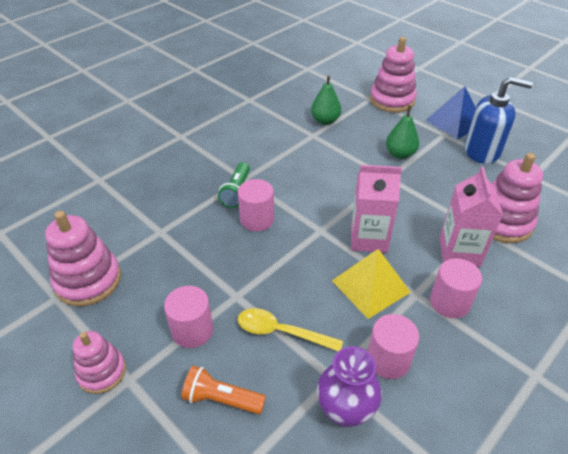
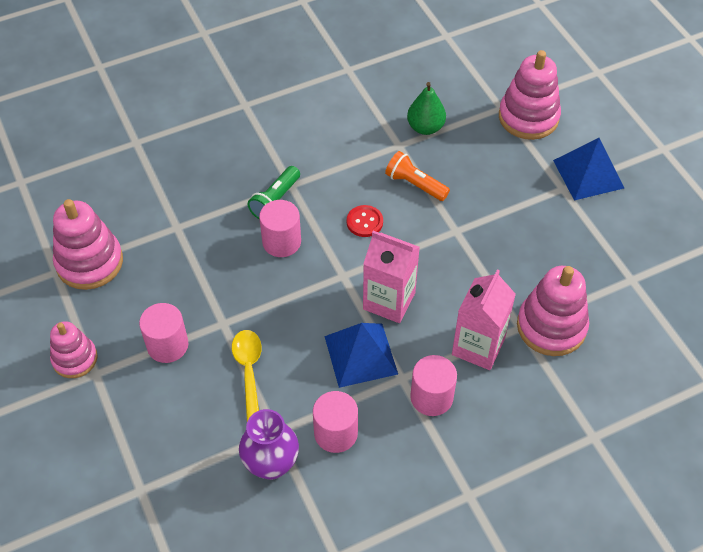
camera: 20 degrees right, 10 degrees up
orange flashlight [181,366,266,414] -> orange flashlight moved to [385,151,450,201]
yellow spoon [238,308,343,351] -> yellow spoon turned 45 degrees clockwise [232,330,262,421]
yellow pyramid [332,249,411,319] -> blue pyramid [325,323,398,388]
green pear [386,106,419,159] -> none
blue soap dispenser [465,76,533,164] -> none
none -> red button [347,205,383,237]

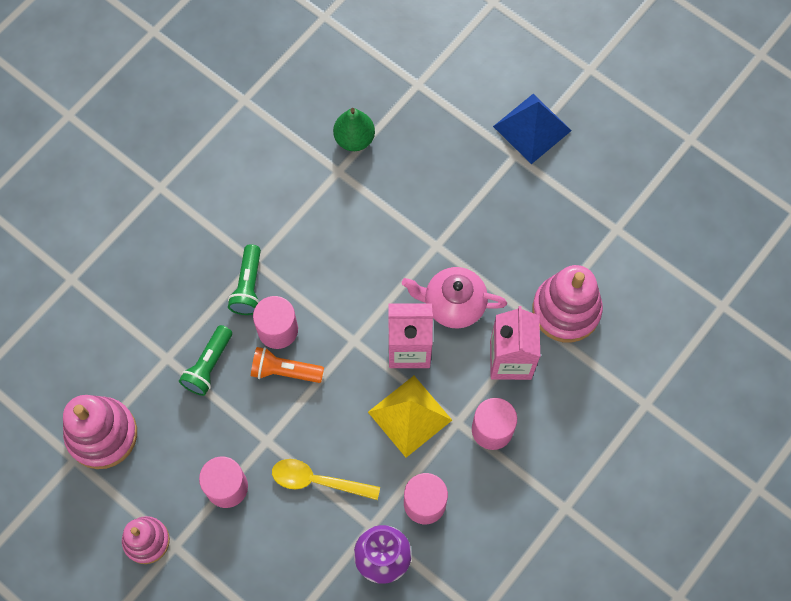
camera: 25 degrees left, 15 degrees up
yellow spoon [232,330,262,421] -> yellow spoon turned 45 degrees counterclockwise [272,459,380,500]
blue pyramid [325,323,398,388] -> yellow pyramid [368,376,452,458]
red button [347,205,383,237] -> none
orange flashlight [385,151,450,201] -> orange flashlight moved to [251,347,324,383]
pink stacking toy [499,50,561,140] -> none
none -> green flashlight [179,325,232,396]
none -> pink teapot [402,267,507,328]

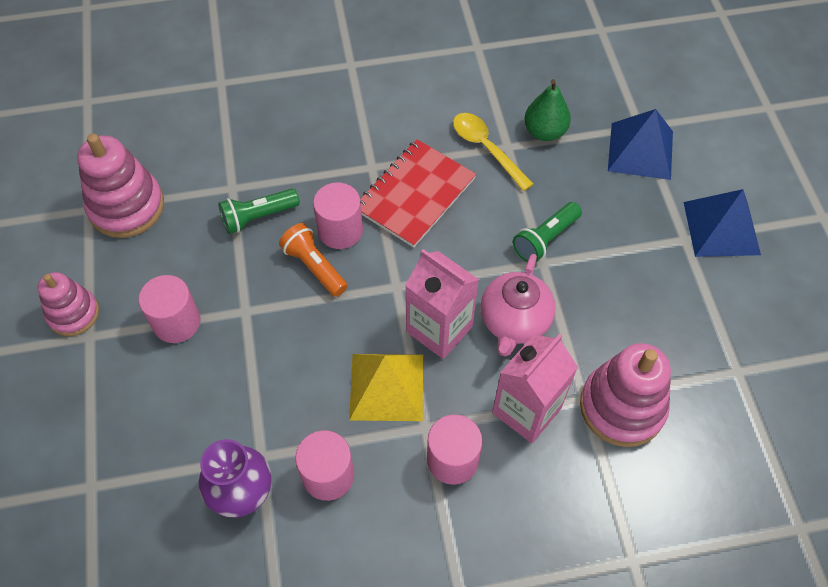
camera: 40 degrees right, 10 degrees down
green flashlight [228,244,261,315] -> green flashlight moved to [513,202,582,262]
yellow spoon [272,459,380,500] -> yellow spoon moved to [453,113,534,191]
pink teapot [402,267,507,328] -> pink teapot turned 120 degrees counterclockwise [481,254,556,356]
none -> red notebook [360,139,476,248]
none -> blue pyramid [608,109,673,180]

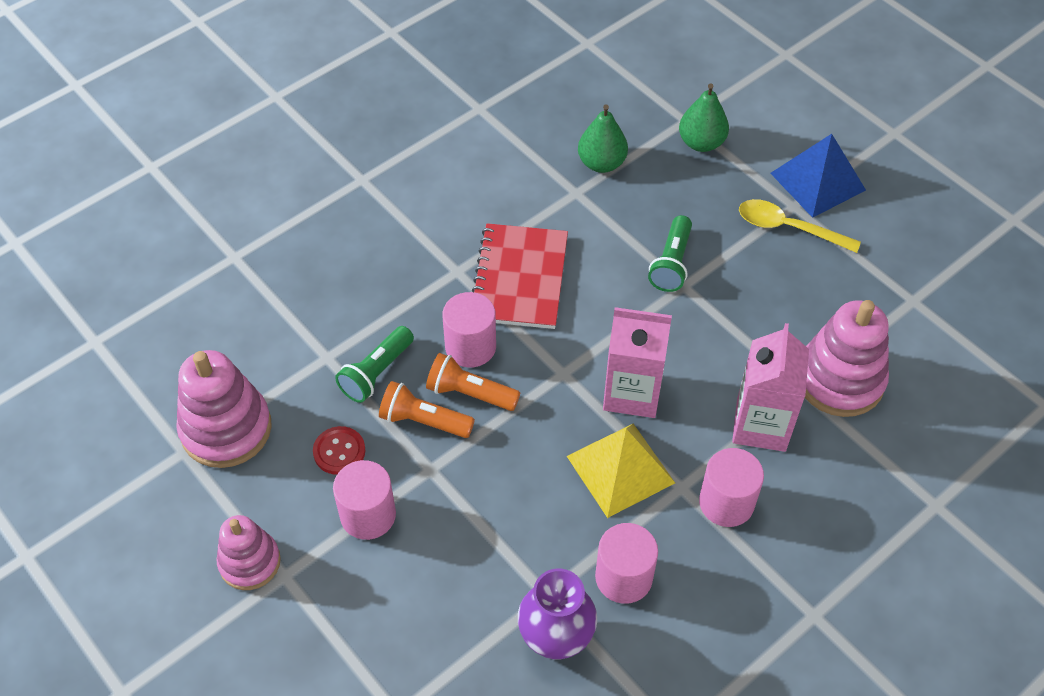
camera: 30 degrees left, 5 degrees down
yellow spoon [453,113,534,191] -> yellow spoon moved to [739,199,861,253]
pink teapot [481,254,556,356] -> none
blue pyramid [608,109,673,180] -> green pear [679,83,729,152]
none -> red button [313,426,365,475]
none -> orange flashlight [379,381,475,438]

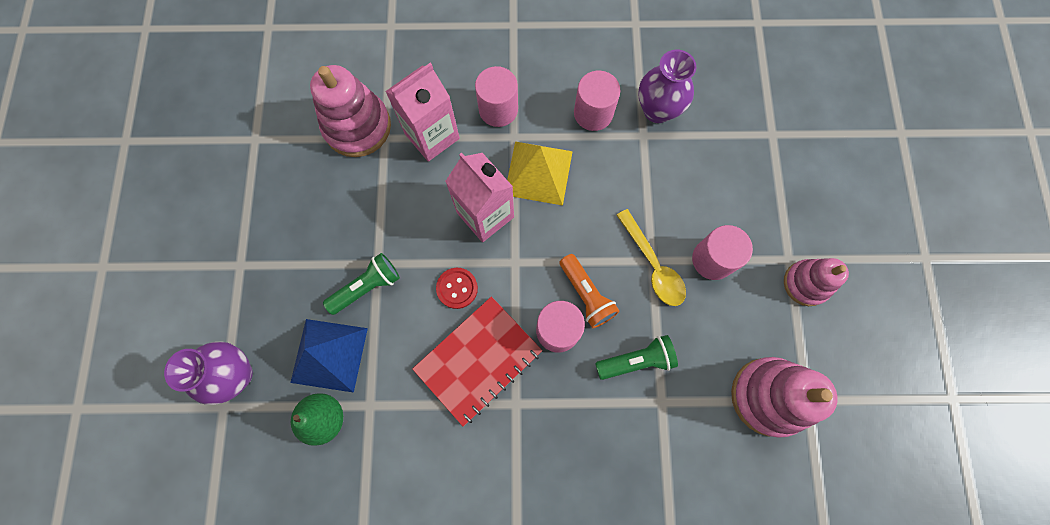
camera: 140 degrees left, 20 degrees up
red button [313,426,365,475] -> red button moved to [436,268,478,309]
orange flashlight [379,381,475,438] -> none
green pear [679,83,729,152] -> purple vase [164,341,253,405]
yellow spoon [739,199,861,253] -> yellow spoon moved to [617,209,686,306]
blue pyramid [770,134,866,218] -> blue pyramid moved to [290,319,368,393]

